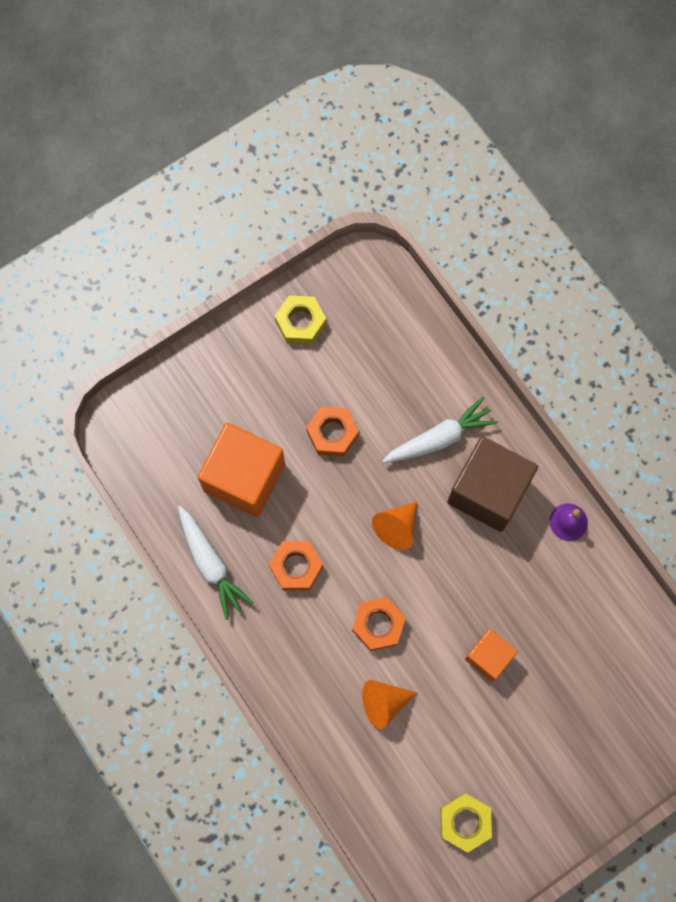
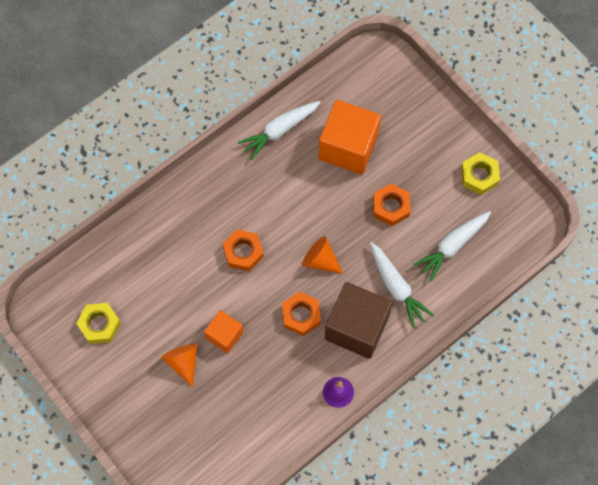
camera: 85 degrees right, 5 degrees down
orange nut [269,541,323,590] -> orange nut moved to [282,292,321,336]
orange cone [362,680,417,729] -> orange cone moved to [161,343,197,387]
none -> white carrot [413,211,491,282]

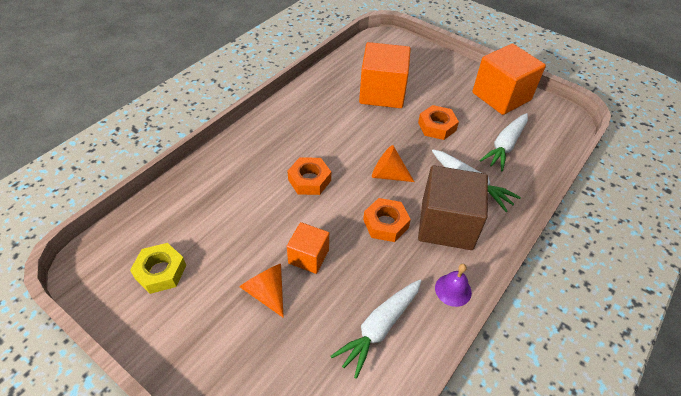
camera: 15 degrees left, 20 degrees down
white carrot [238,101,321,160] -> white carrot moved to [330,279,421,379]
yellow nut [461,152,500,195] -> orange cube [472,44,546,115]

